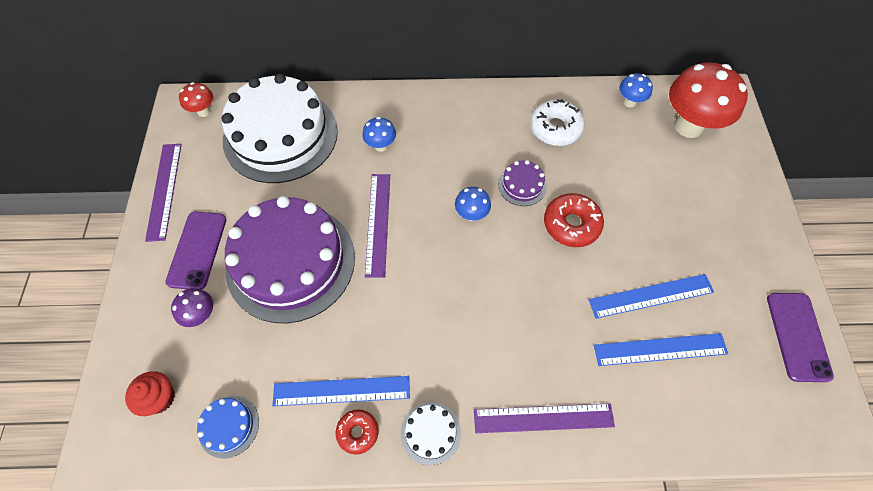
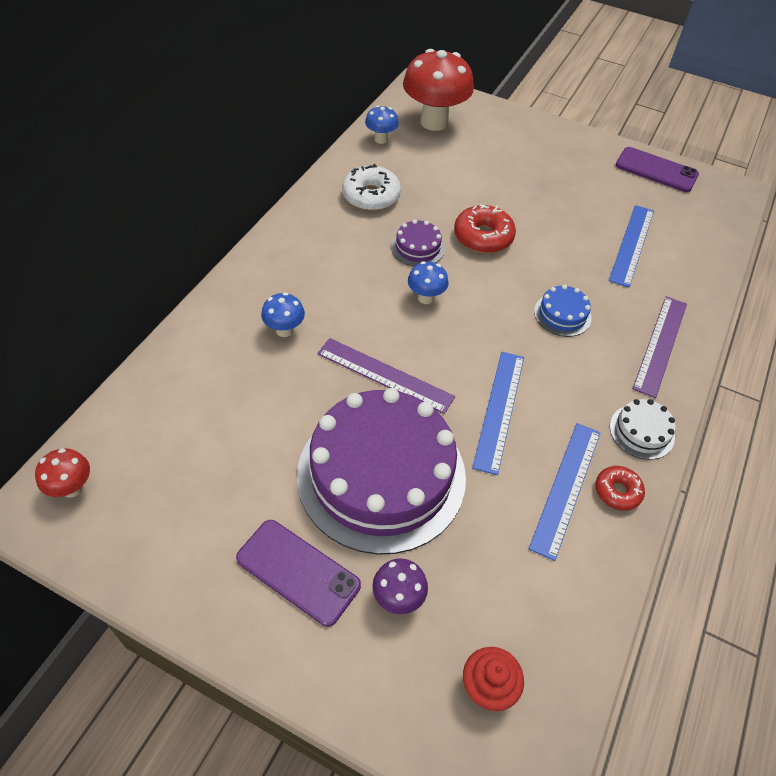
camera: 65 degrees left, 10 degrees down
purple ruler [145,144,182,242] -> none
blue cake [197,396,259,459] -> blue cake moved to [534,285,592,337]
white cake [222,74,338,183] -> none
blue ruler [589,274,714,319] -> blue ruler moved to [472,352,524,475]

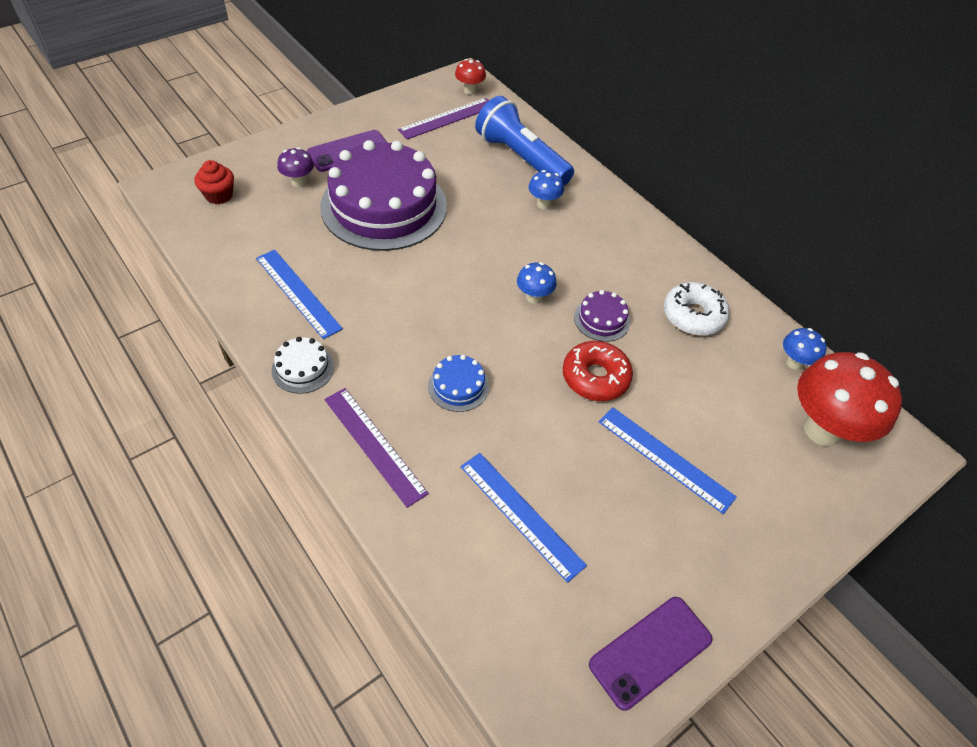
camera: 115 degrees right, 0 degrees up
purple ruler [317,338,455,414] -> purple ruler moved to [398,98,489,139]
blue ruler [472,352,524,475] -> blue ruler moved to [599,407,737,514]
red donut [595,466,645,511] -> none
none -> blue flashlight [475,96,574,186]

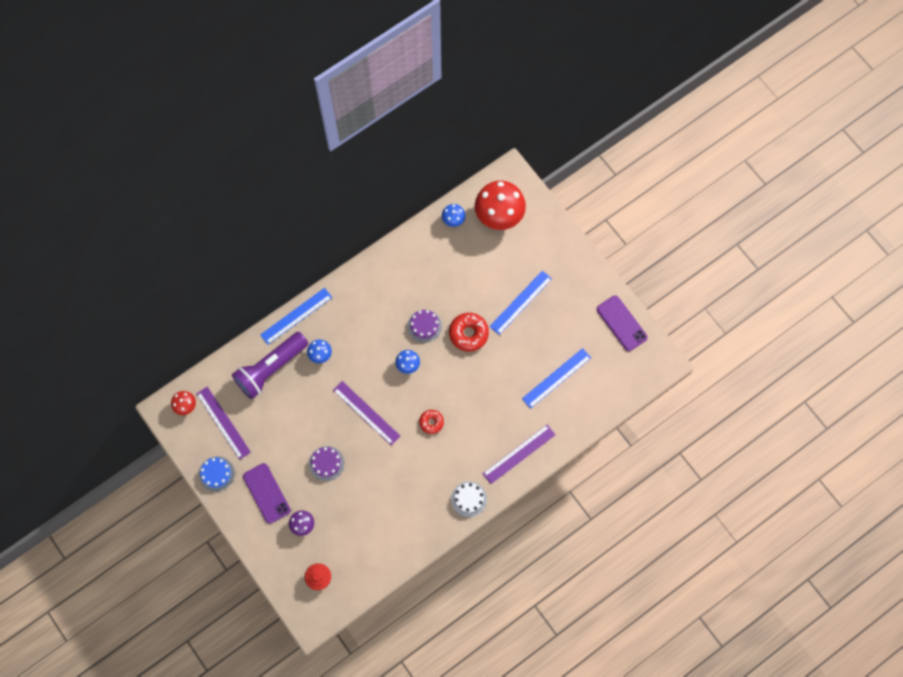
camera: 85 degrees left, 20 degrees up
blue ruler [256,250,343,339] -> blue ruler moved to [260,288,332,345]
purple cake [320,140,447,251] -> purple cake [309,446,344,481], size x0.41
blue cake [428,355,489,412] -> blue cake moved to [199,456,235,492]
blue flashlight [475,96,574,186] -> purple flashlight [232,332,308,399]
white donut [664,282,730,336] -> none
none -> purple ruler [333,381,400,445]
none -> red donut [419,410,444,434]

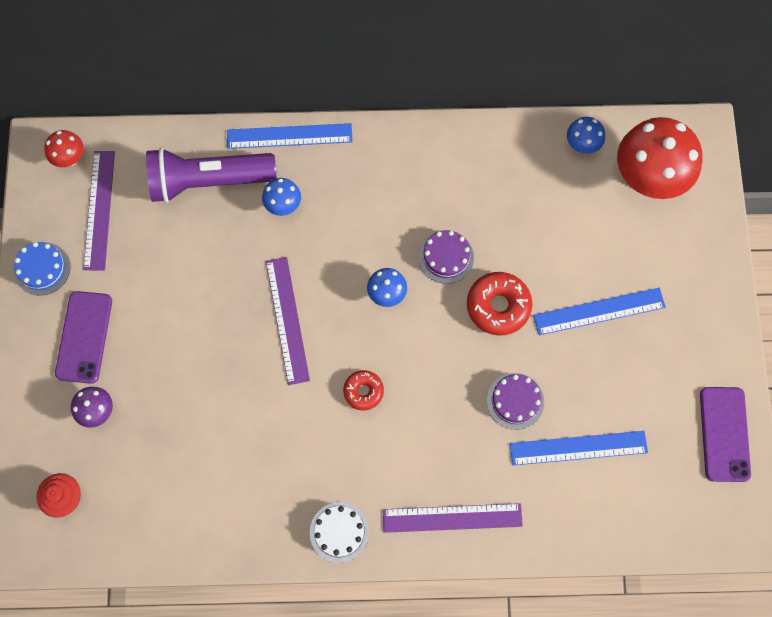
camera: 35 degrees right, 0 degrees up
purple cake [309,446,344,481] -> purple cake moved to [487,373,544,430]

